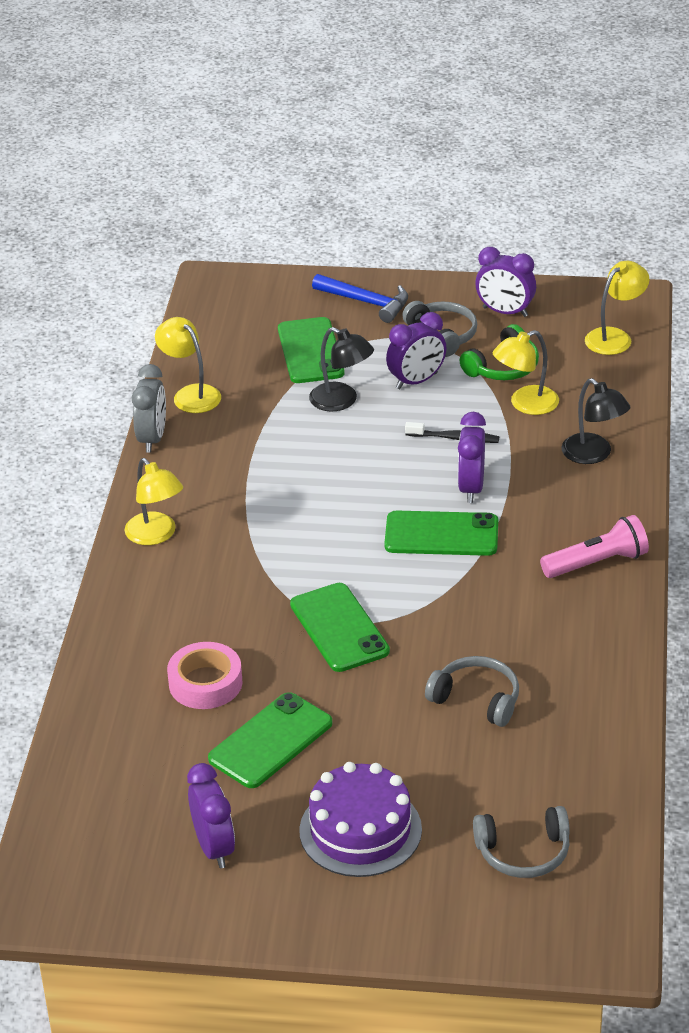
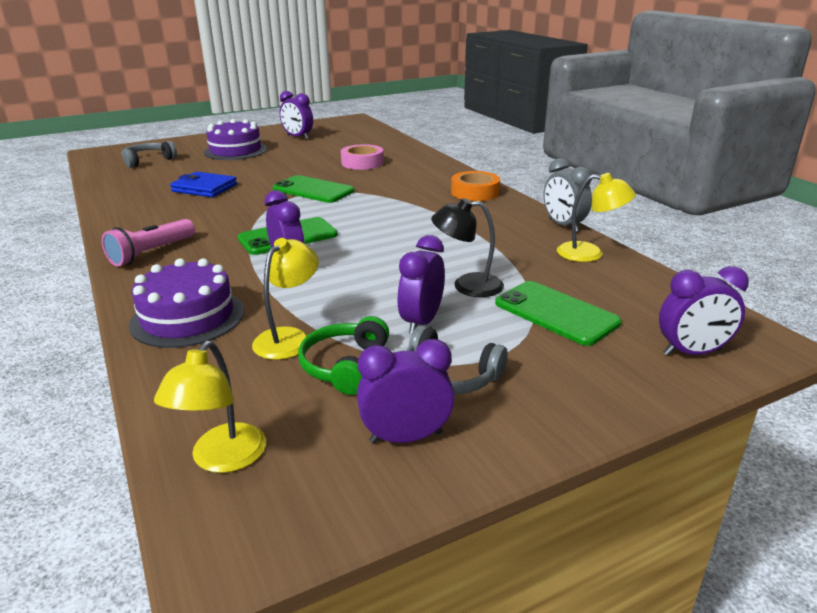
camera: 145 degrees right, 10 degrees down
yellow lamp [125,458,183,545] -> orange tape [451,171,500,201]
green phone [208,692,332,788] -> none
blue hammer [312,274,408,323] -> none
black toothbrush [405,422,499,443] -> none
grey headphones [425,656,519,727] -> blue wallet [170,172,237,197]
black lamp [562,378,630,464] -> purple cake [129,258,244,348]
none -> purple clock [659,266,749,356]

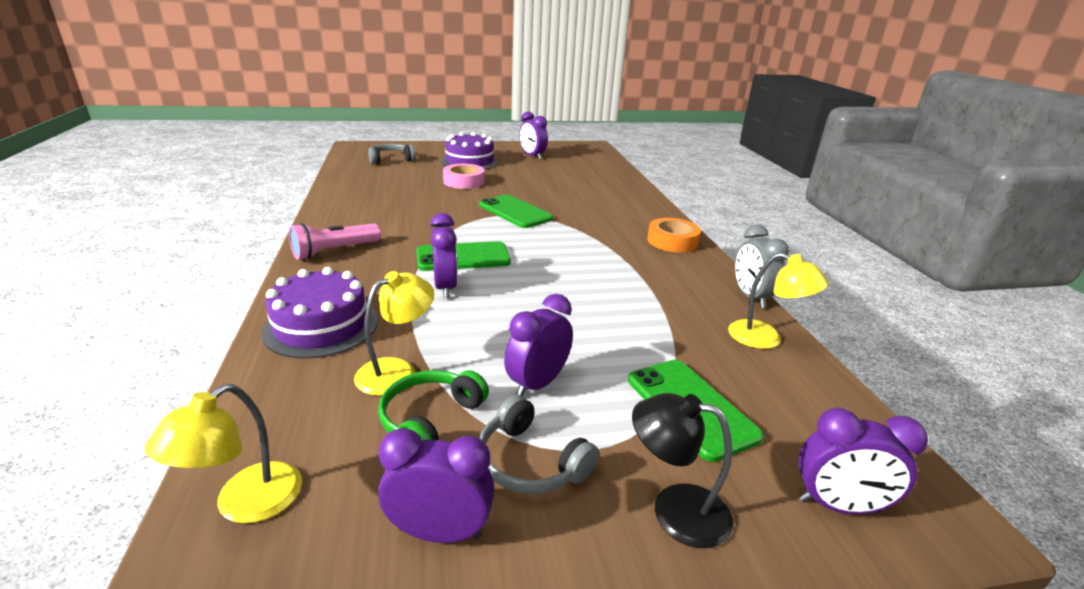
camera: 15 degrees right, 0 degrees up
blue wallet [170,172,237,197] -> none
pink tape [341,144,384,170] -> pink tape moved to [443,164,485,189]
black lamp [431,198,504,297] -> black lamp moved to [632,393,733,548]

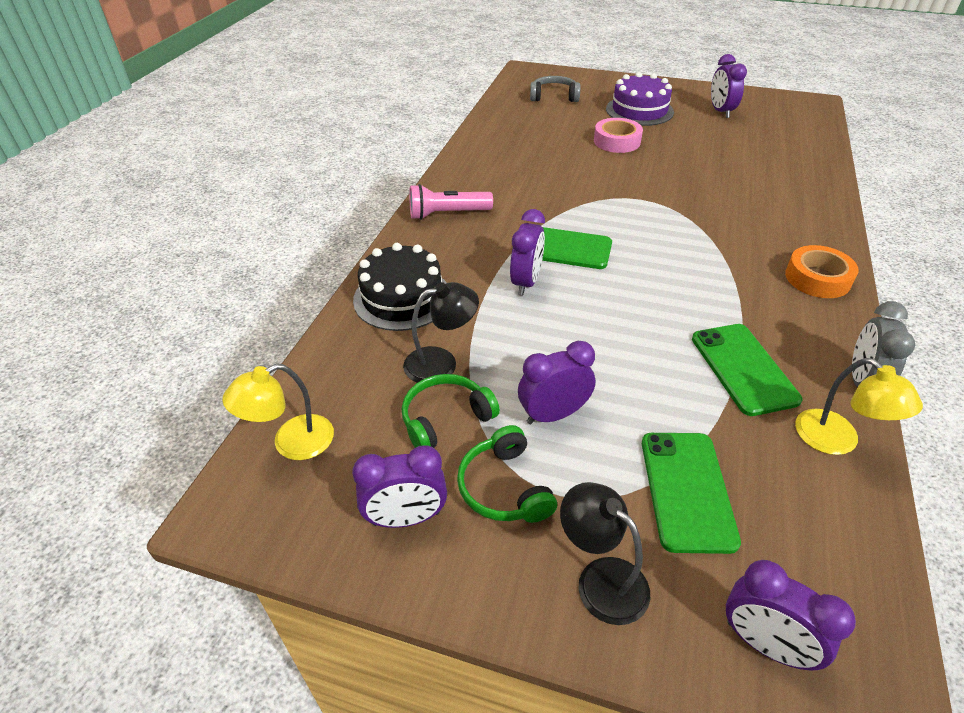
camera: 30 degrees right, 15 degrees up
purple cake [261,267,378,359] -> black cake [353,243,446,331]
yellow lamp [354,271,434,396] -> black lamp [403,282,479,383]
purple clock [378,428,495,543] -> purple clock turned 135 degrees clockwise [352,445,447,528]
green phone [479,195,553,228] -> green phone moved to [692,324,802,416]
grey headphones [480,395,599,494] -> green headphones [457,425,557,523]

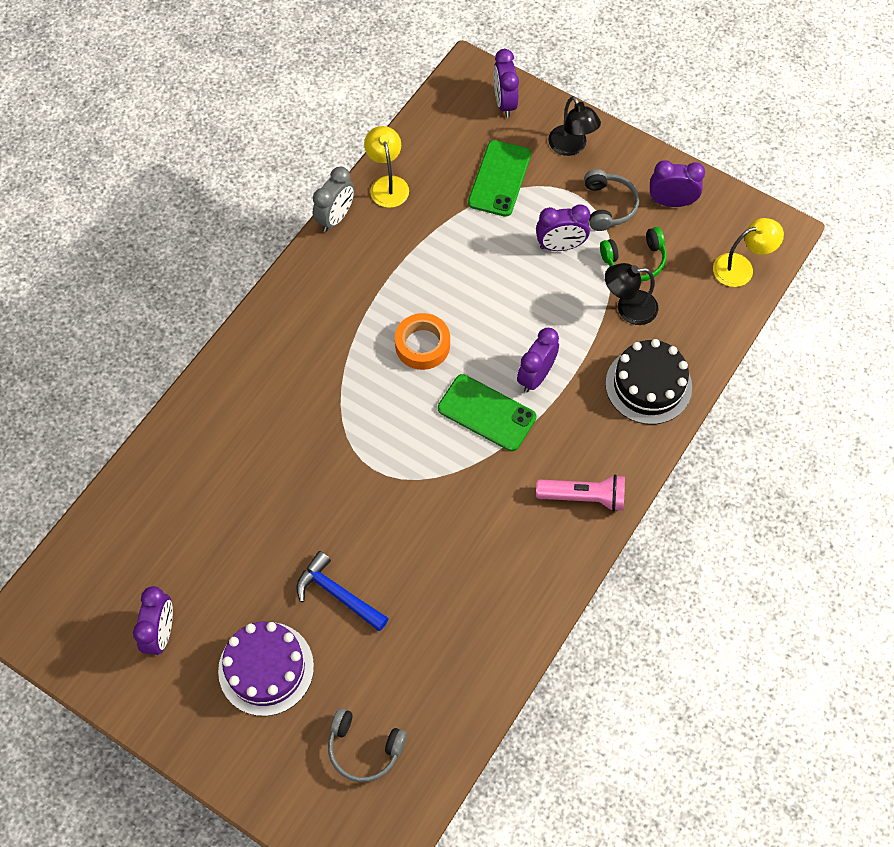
camera: 165 degrees left, 20 degrees up
green headphones [457,425,557,523] -> grey headphones [584,169,639,231]
pink tape [594,118,643,153] -> blue hammer [297,551,389,631]
green phone [692,324,802,416] -> none
purple clock [726,560,856,671] -> purple clock turned 150 degrees counterclockwise [494,49,519,118]
orange tape [785,245,859,298] -> orange tape moved to [395,313,450,370]

